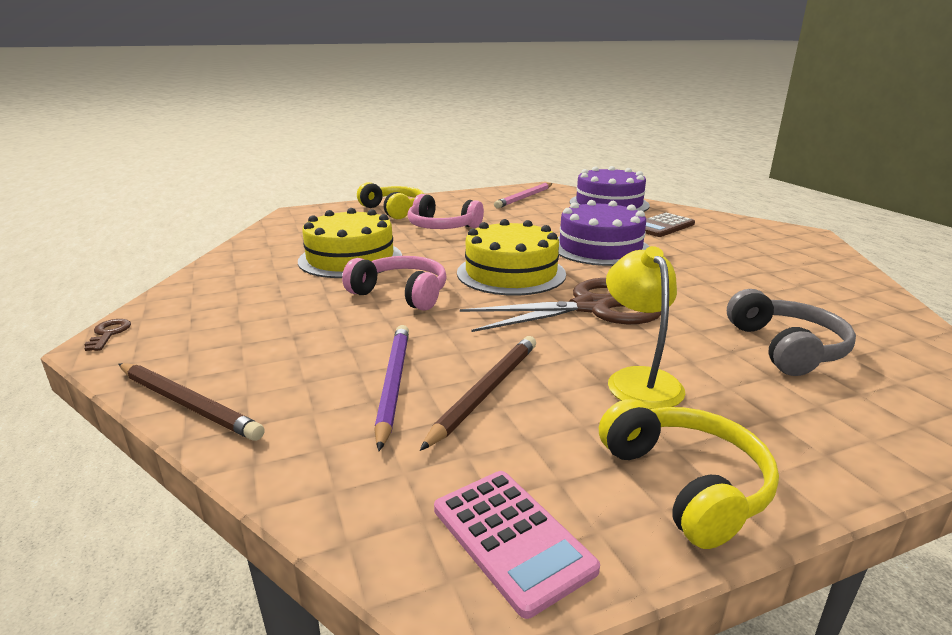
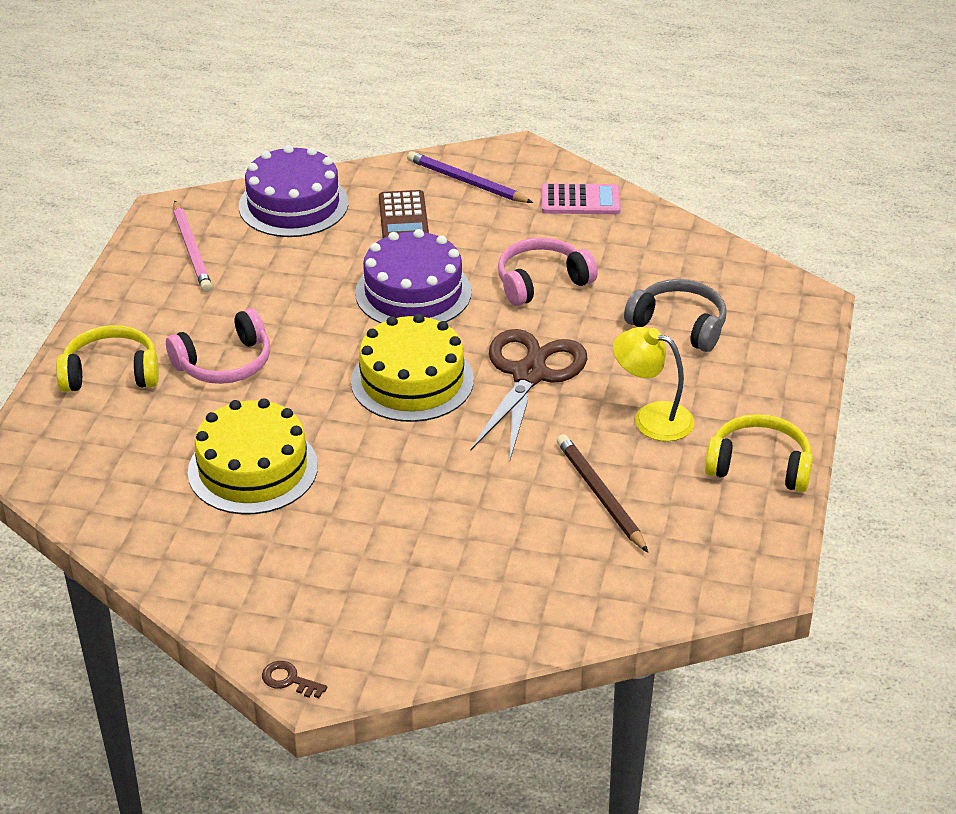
camera: 55 degrees left, 15 degrees up
brown pencil [119,363,265,441] -> none
pink headphones [342,256,447,311] -> pink headphones moved to [498,238,597,306]
purple pencil [374,325,409,451] -> purple pencil moved to [407,151,533,203]
pink calculator [434,471,600,619] -> pink calculator moved to [542,183,621,214]

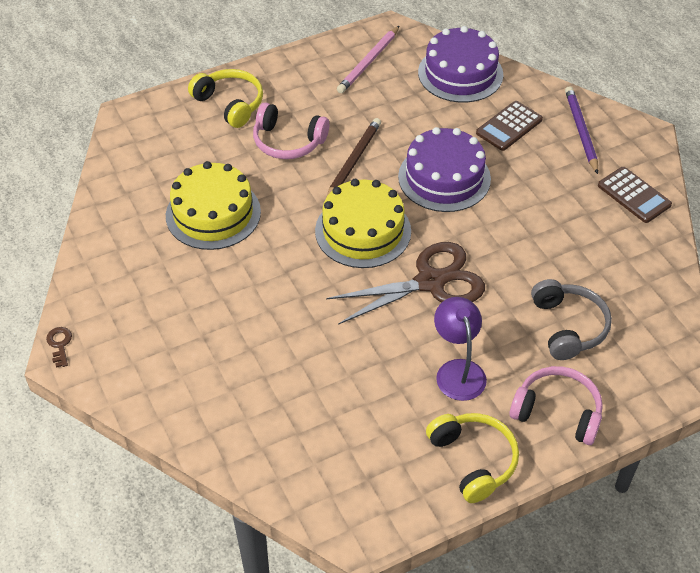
camera: 50 degrees right, 10 degrees up
pink headphones [498,238,597,306] -> pink headphones moved to [509,366,603,445]
pink calculator [542,183,621,214] -> brown calculator [598,167,672,223]
brown pencil [557,434,648,553] -> brown pencil moved to [327,118,381,196]
yellow lamp [613,327,694,441] -> purple lamp [434,297,487,401]

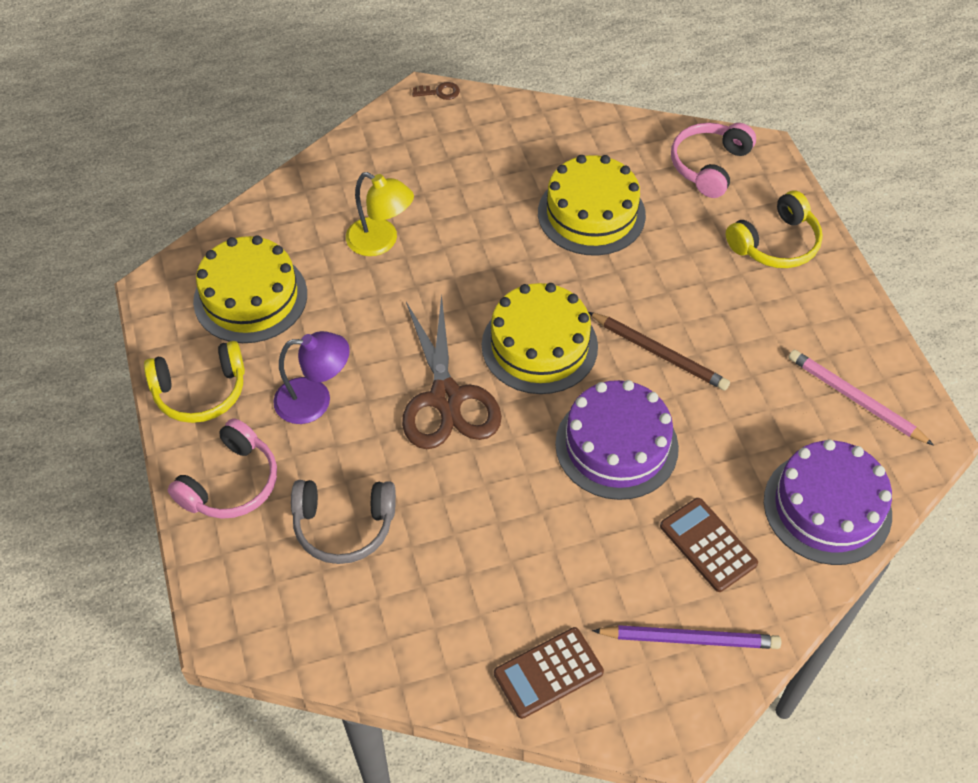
camera: 100 degrees right, 5 degrees up
pink headphones [253,102,329,159] -> pink headphones moved to [671,123,756,198]
none -> yellow cake [193,235,307,343]
none -> yellow lamp [346,172,414,256]

